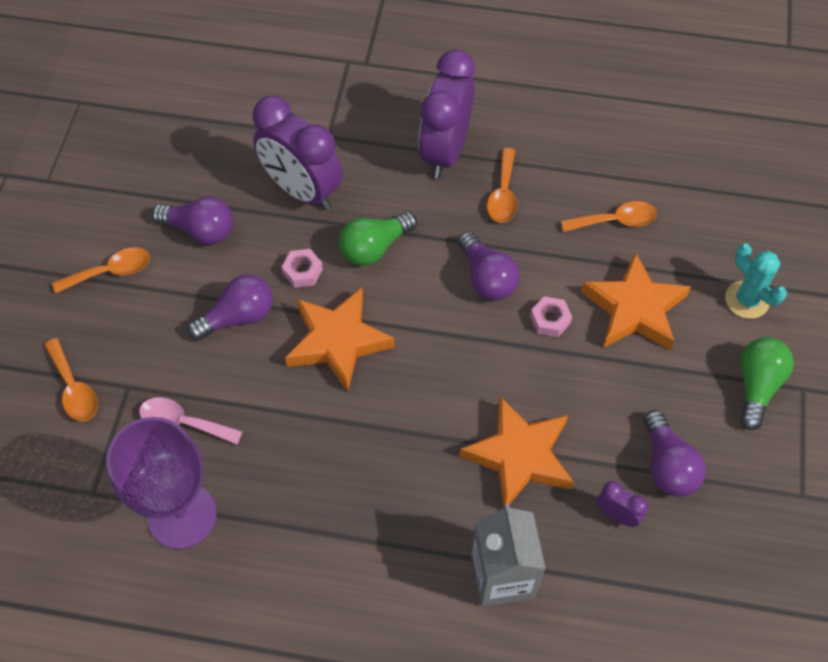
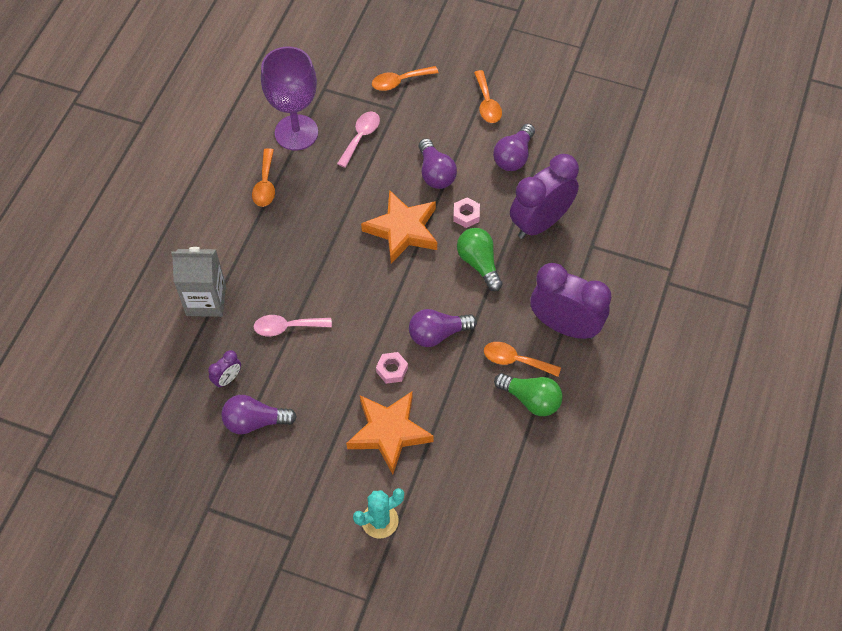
camera: 100 degrees right, 0 degrees up
orange star [460,396,574,509] -> pink spoon [254,315,332,336]
orange spoon [561,201,657,232] -> orange spoon moved to [252,148,275,207]
green light bulb [740,337,794,430] -> green light bulb moved to [494,373,563,416]

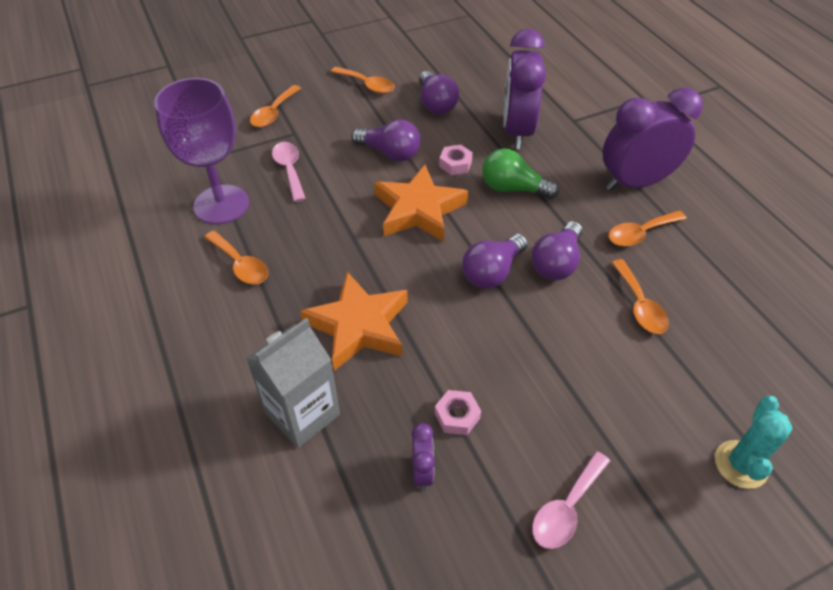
camera: 45 degrees left, 10 degrees down
purple light bulb [221,395,297,434] -> purple light bulb moved to [462,234,528,289]
pink spoon [254,315,332,336] -> pink spoon moved to [532,451,610,549]
orange star [346,391,434,474] -> orange star moved to [300,272,408,371]
pink nut [376,352,408,384] -> pink nut moved to [435,390,481,435]
green light bulb [494,373,563,416] -> none
none -> orange spoon [611,259,669,334]

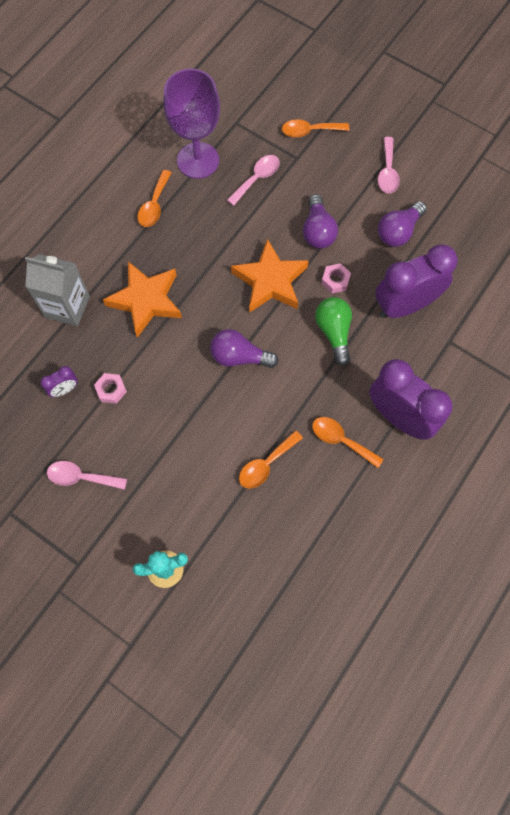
camera: 60 degrees right, 20 degrees up
orange spoon [331,67,395,94] -> pink spoon [378,137,400,193]
purple light bulb [531,221,582,280] -> none

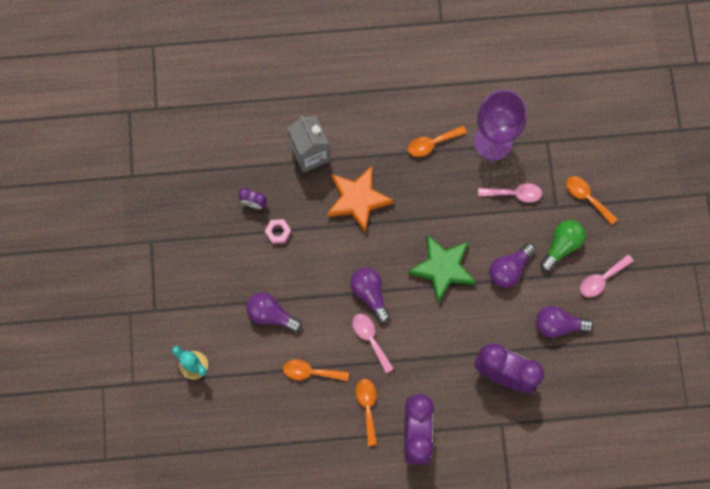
camera: 50 degrees right, 5 degrees up
pink spoon [47,461,127,490] -> pink spoon moved to [352,314,394,373]
orange star [231,239,309,313] -> green star [407,235,476,303]
green light bulb [315,297,352,366] -> green light bulb moved to [540,220,586,271]
pink nut [321,263,351,293] -> none
none -> purple light bulb [246,292,302,332]

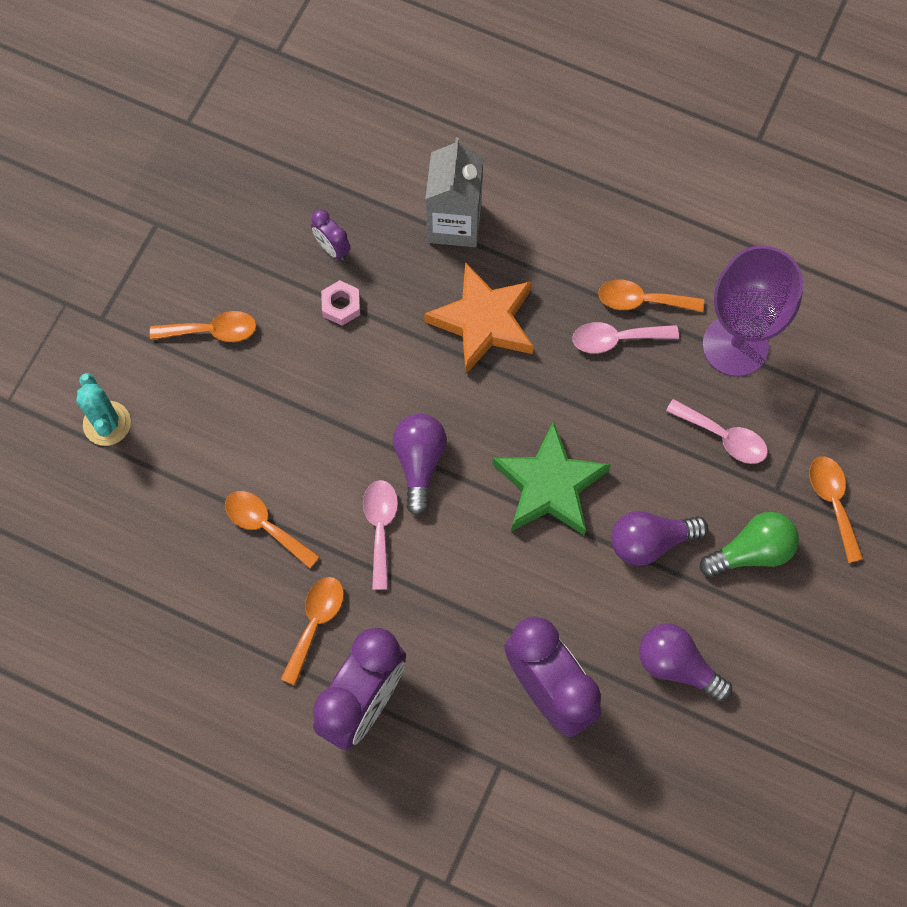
camera: 30 degrees right, 5 degrees down
purple light bulb [246,292,302,332] -> none
pink spoon [580,254,634,297] -> pink spoon moved to [572,322,679,353]
none -> orange spoon [150,311,257,342]

